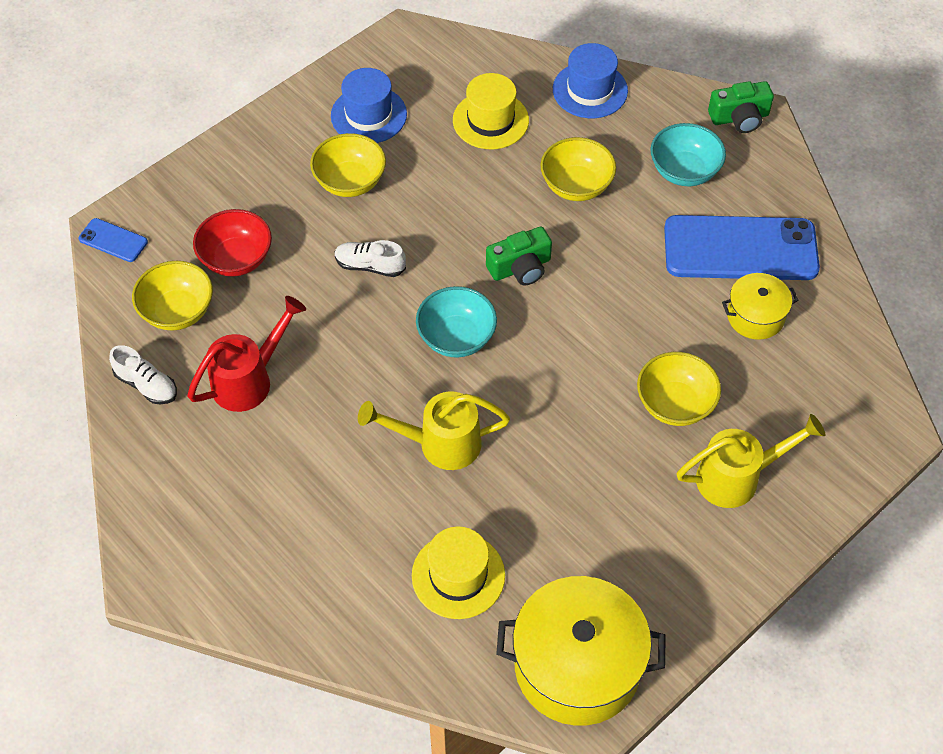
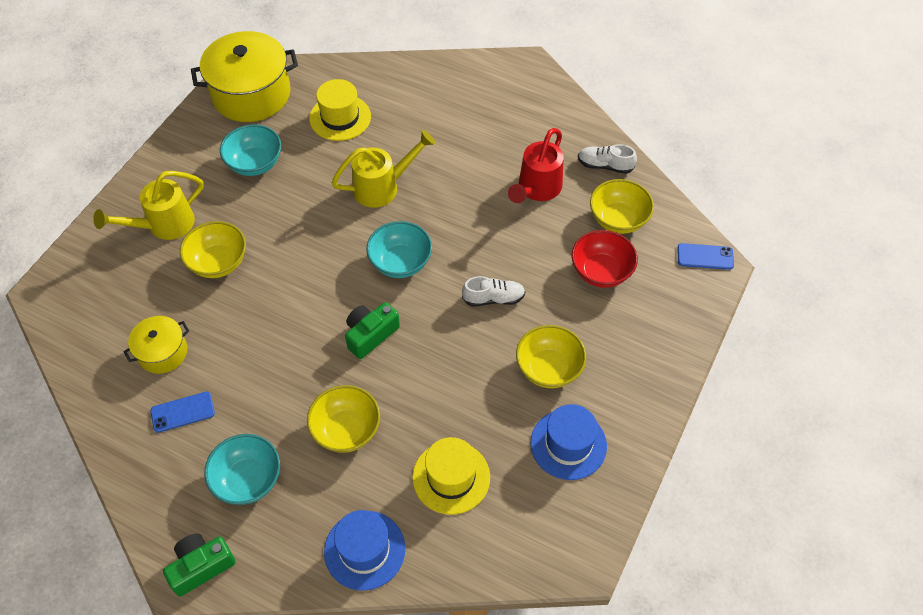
camera: 160 degrees right, 0 degrees up
blue phone [664,215,820,280] -> blue phone [150,392,215,433], size x0.44
none -> turquoise bowl [220,125,281,176]

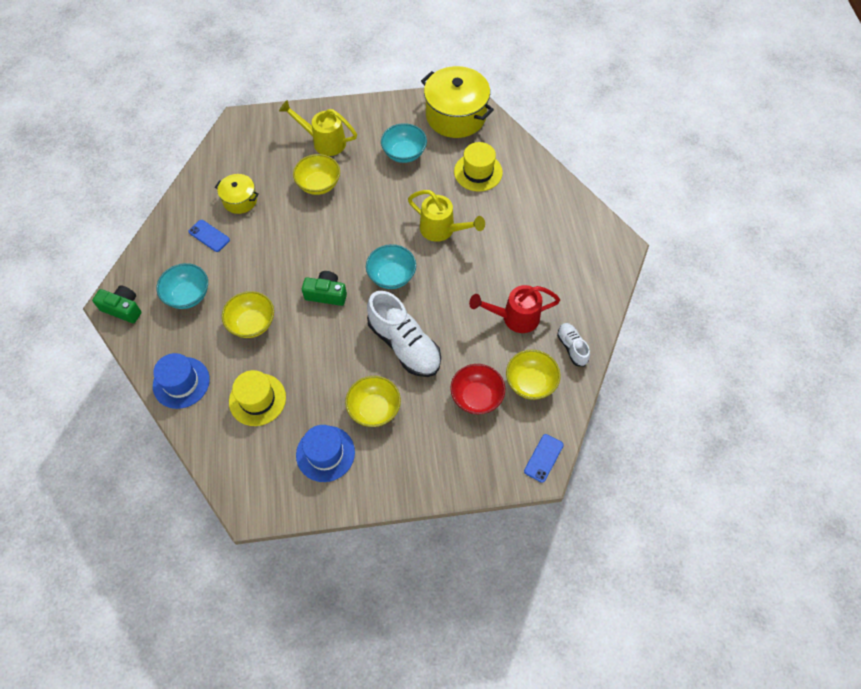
camera: 55 degrees right, 5 degrees up
white shoe [462,276,526,307] -> white shoe [367,291,441,377], size x1.96
blue phone [677,243,734,270] -> blue phone turned 60 degrees clockwise [524,434,564,483]

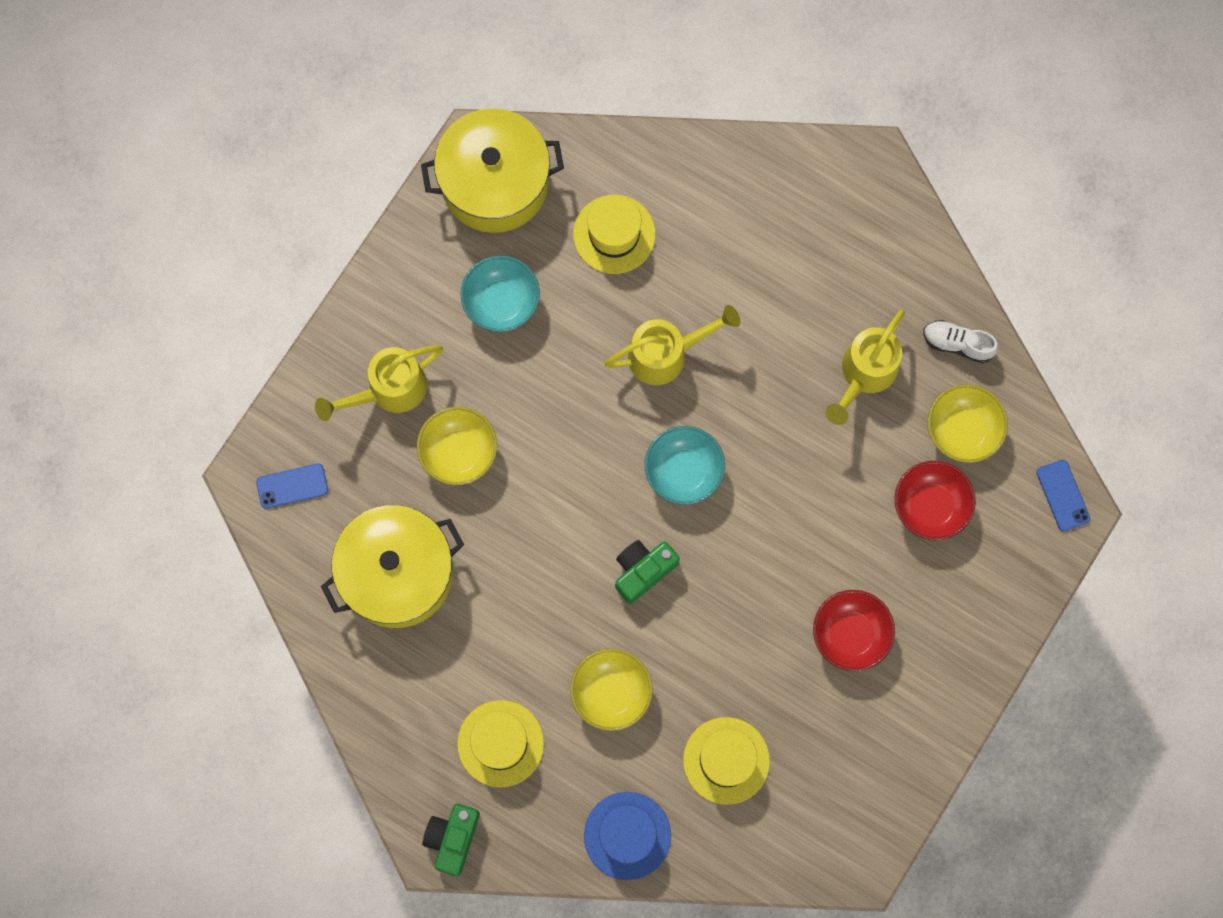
camera: 50 degrees left, 15 degrees up
green camera [92,285,142,323] -> green camera turned 45 degrees counterclockwise [423,804,480,876]
turquoise bowl [156,263,208,309] -> yellow hat [457,700,544,787]
blue phone [188,220,230,252] -> blue phone moved to [256,464,328,509]
yellow pot [215,174,259,214] -> yellow pot [321,505,464,628], size x1.89
blue hat [296,425,355,482] -> none
yellow bowl [345,376,401,427] -> red bowl [813,590,895,671]
white shoe [367,291,441,377] -> none
red watering can [469,285,560,333] -> yellow watering can [825,310,905,425]

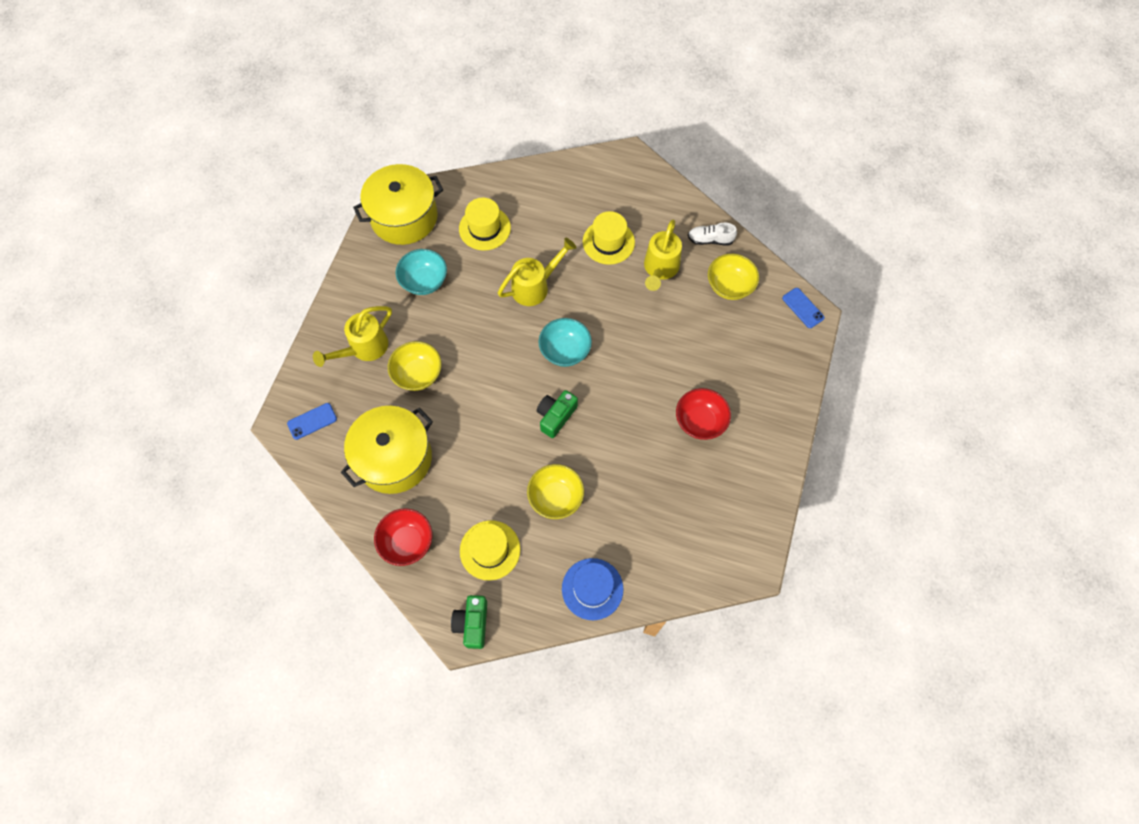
camera: 15 degrees left, 10 degrees down
yellow hat [683,717,770,805] -> yellow hat moved to [583,211,635,265]
red bowl [895,461,976,540] -> red bowl moved to [374,508,432,566]

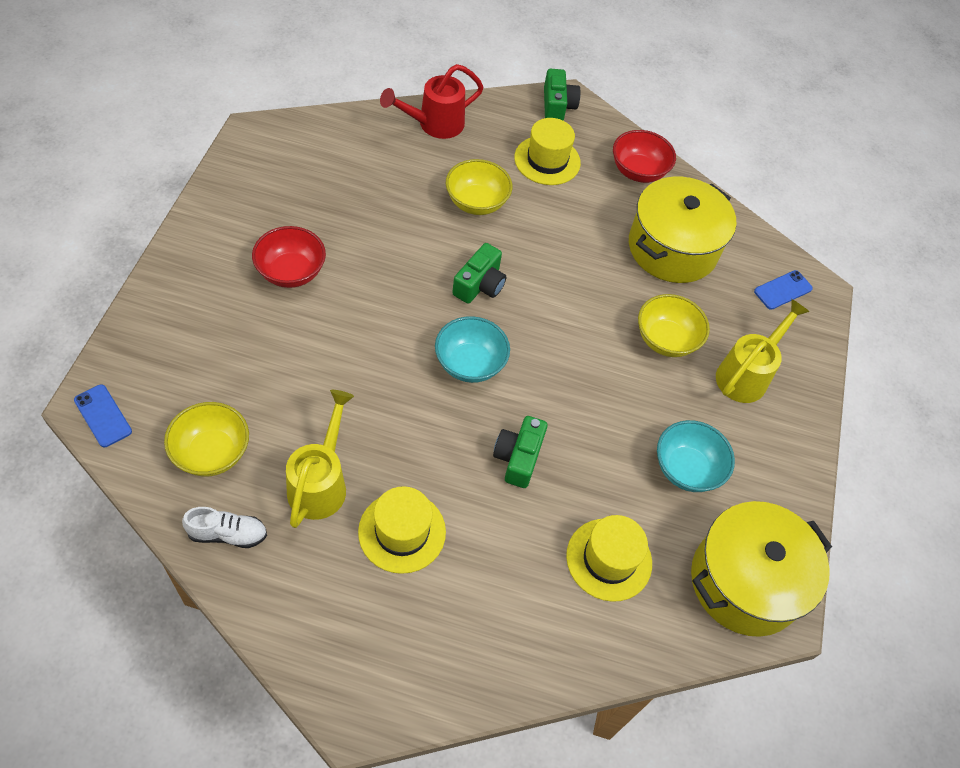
camera: 170 degrees right, 10 degrees down
yellow watering can [498,238,577,306] -> green camera [493,416,548,488]
blue hat [562,558,623,620] -> red watering can [380,64,484,139]

